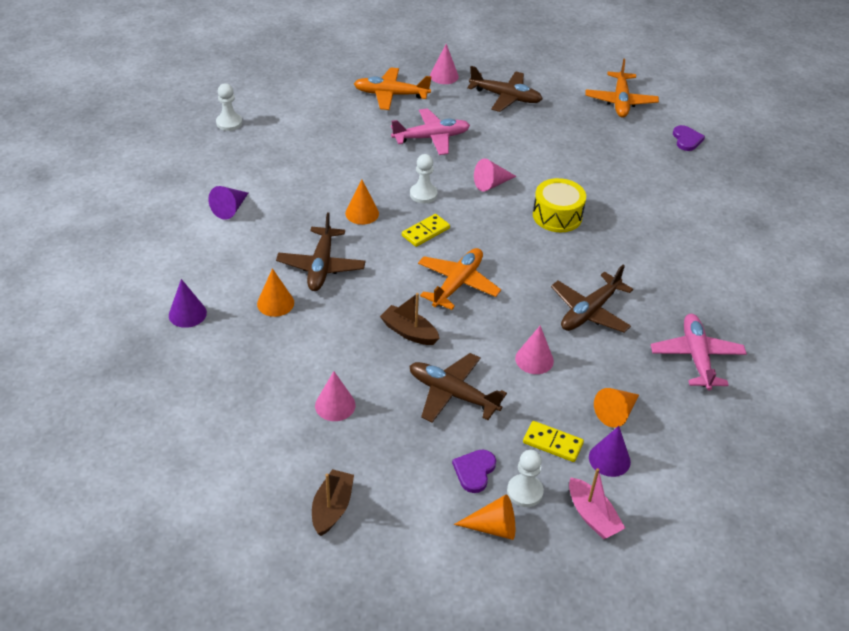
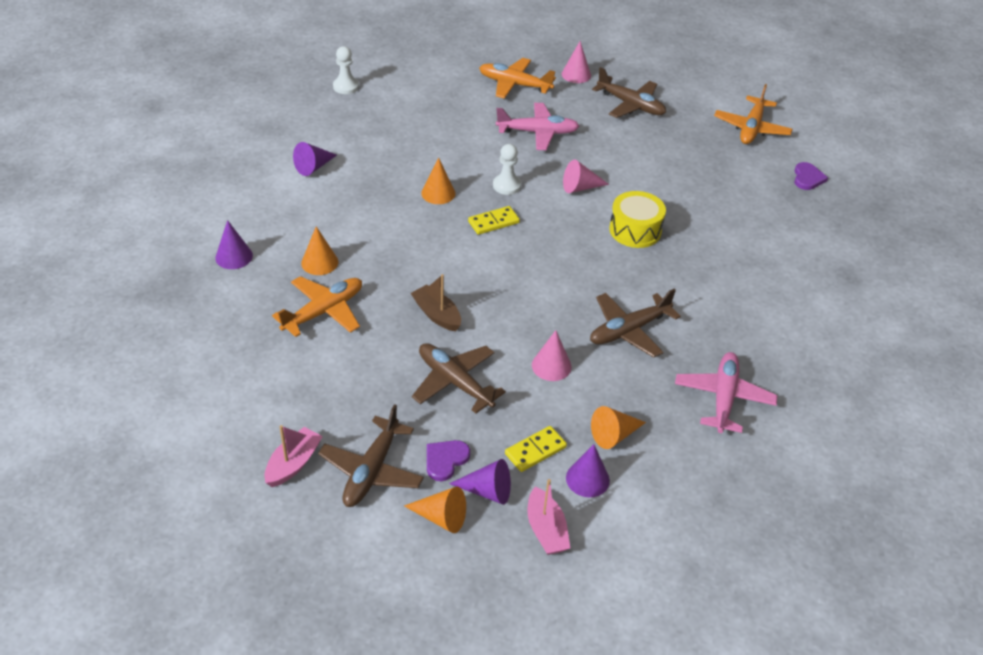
camera: 15 degrees right, 0 degrees up
brown plane [276,212,366,291] -> brown plane moved to [318,404,424,507]
brown boat [312,469,354,536] -> pink boat [264,425,323,487]
pink cone [315,371,356,421] -> none
orange plane [418,248,501,310] -> orange plane moved to [272,276,362,337]
white pawn [507,450,544,507] -> purple cone [449,459,511,504]
yellow domino [523,421,584,462] -> yellow domino turned 75 degrees counterclockwise [505,426,567,472]

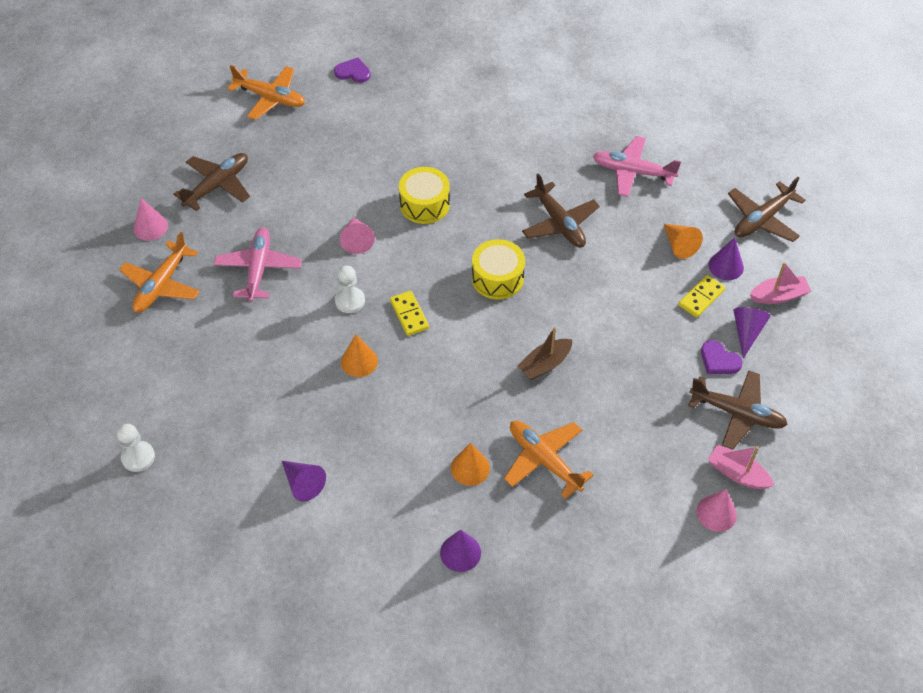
camera: 85 degrees left, 10 degrees up
orange cone [404,487,466,533] -> none
brown plane [412,343,506,413] -> brown plane moved to [728,177,805,242]
yellow domino [505,426,567,472] -> yellow domino turned 75 degrees clockwise [679,275,725,318]
pink cone [532,330,572,381] -> pink cone moved to [696,489,737,532]
none -> yellow drum [472,239,525,300]

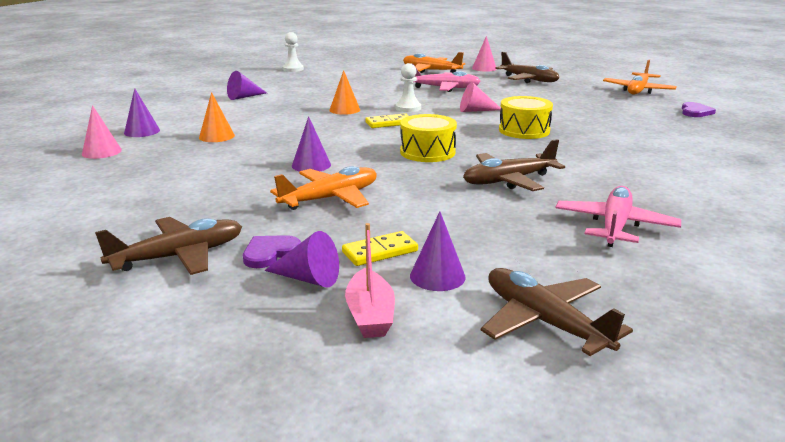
camera: 95 degrees right, 30 degrees down
orange plane [504,421,594,499] -> orange plane moved to [270,166,377,210]
brown boat [518,327,572,380] -> purple cone [292,116,331,172]
orange cone [664,224,703,259] -> none
yellow domino [679,275,725,318] -> yellow domino turned 75 degrees counterclockwise [342,231,418,266]
brown plane [688,370,788,449] -> brown plane turned 150 degrees counterclockwise [95,217,242,275]
pink cone [696,489,737,532] -> pink cone moved to [82,105,122,159]
pink boat [708,444,774,489] -> none

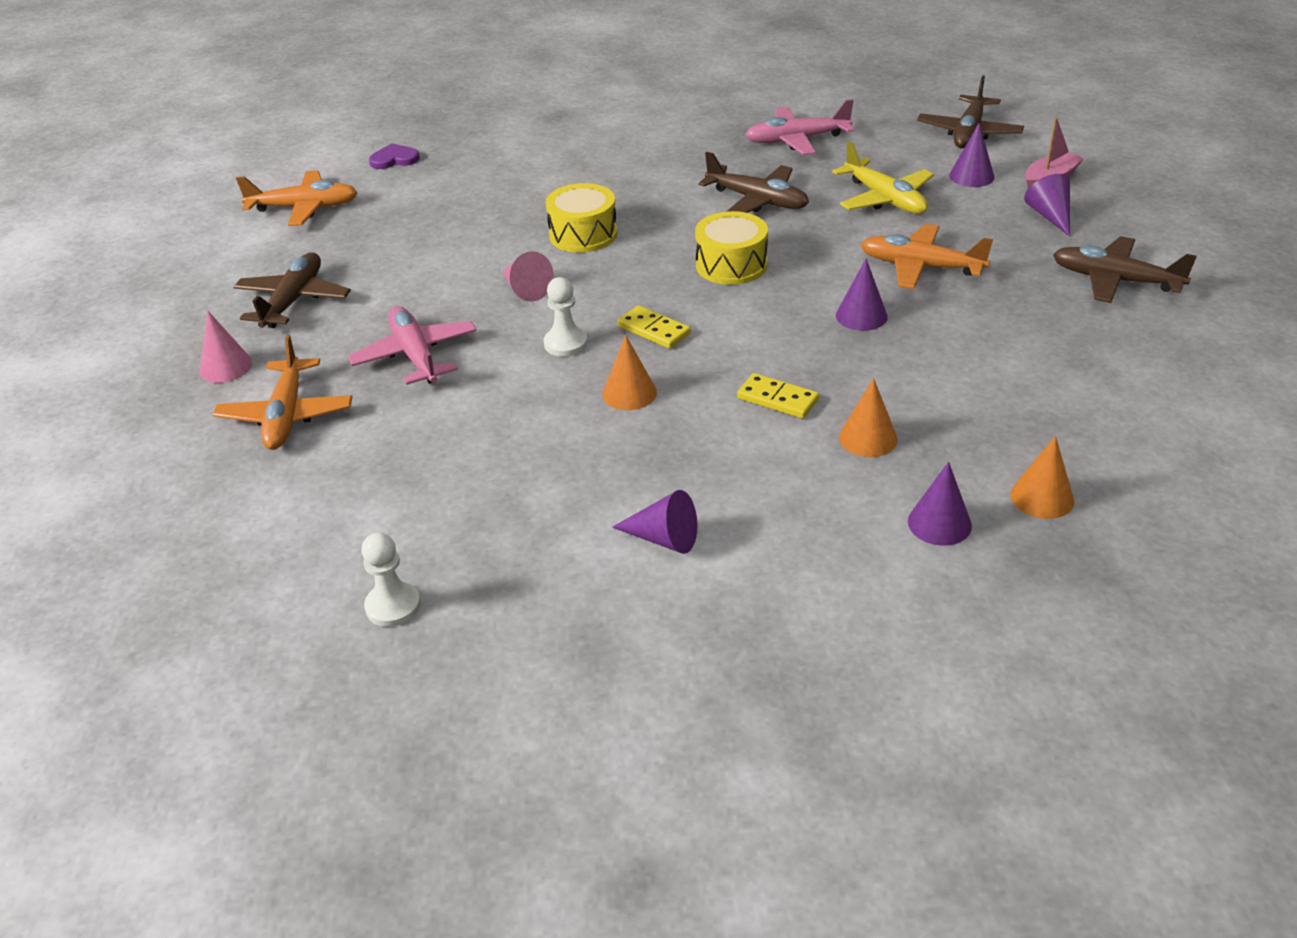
camera: 120 degrees left, 15 degrees up
pink cone [82,105,122,159] -> orange cone [1011,436,1074,519]
purple heart [243,235,301,268] -> none
yellow domino [342,231,418,266] -> yellow domino moved to [737,373,819,418]
none -> yellow plane [832,141,934,214]

